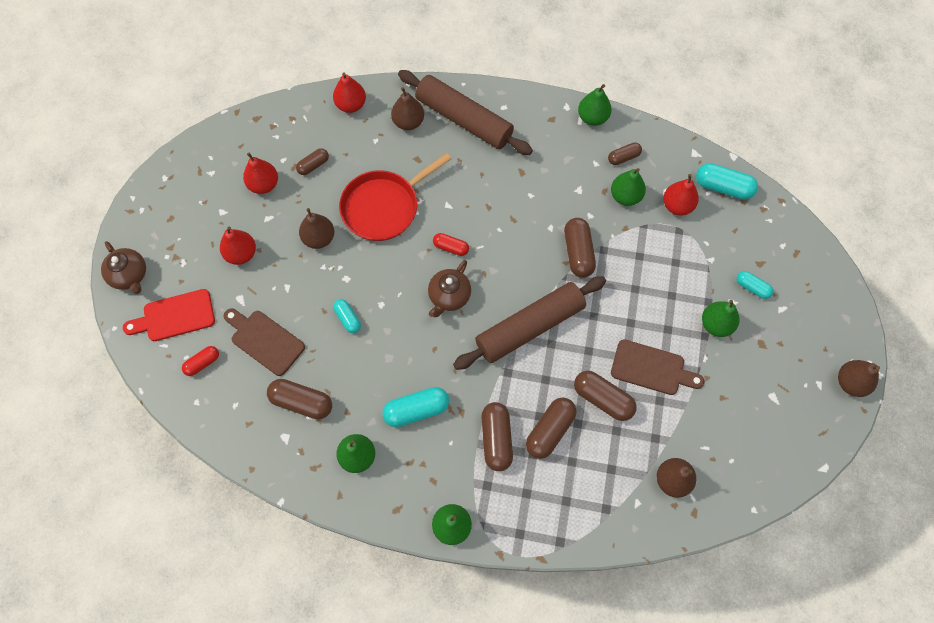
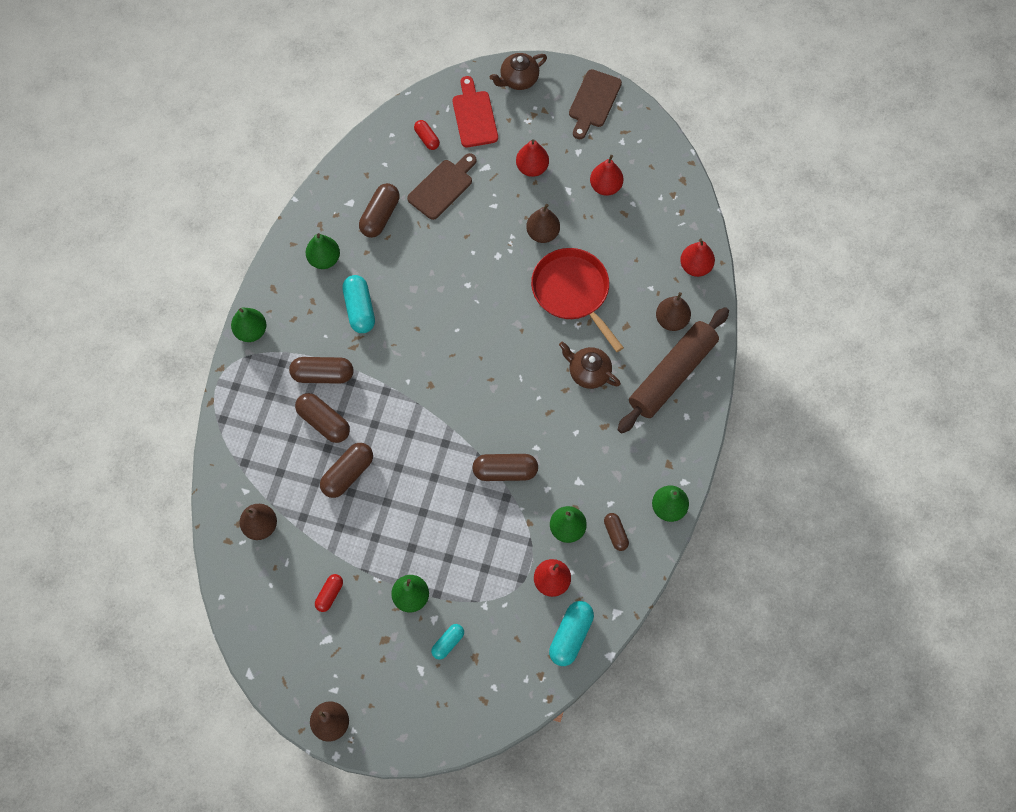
camera: 95 degrees right, 0 degrees up
brown capsule [296,148,329,175] -> none
turquoise capsule [333,299,361,333] -> none
brown teapot [428,260,471,317] -> brown teapot moved to [559,342,621,389]
red capsule [433,233,469,256] -> red capsule moved to [315,574,343,612]
brown rolling pin [453,276,606,370] -> none
brown cutting board [611,339,704,395] -> brown cutting board moved to [569,69,622,139]

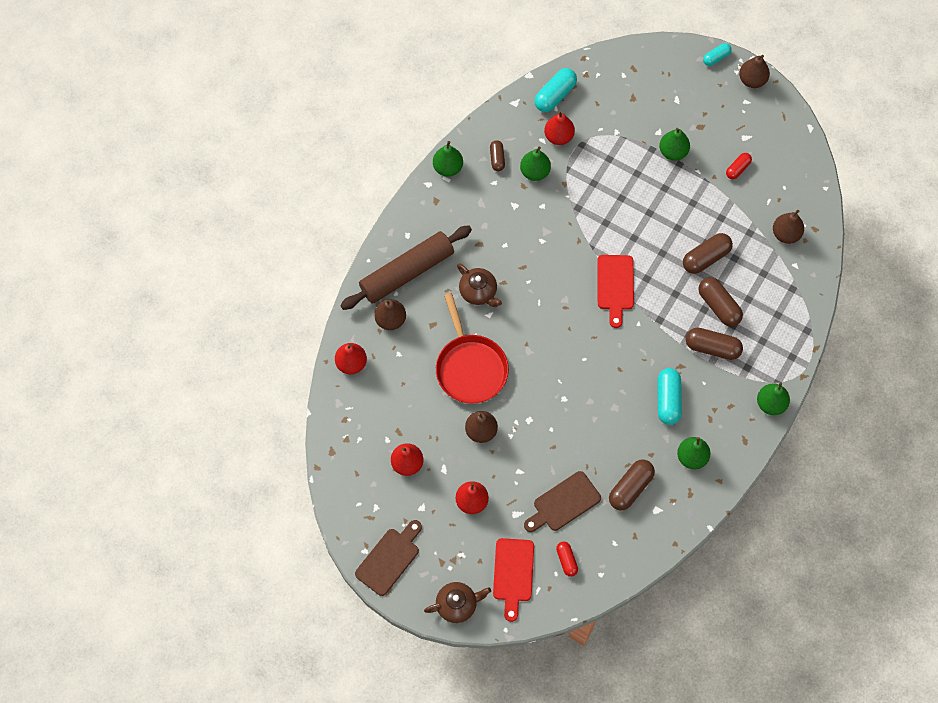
camera: 165 degrees left, 0 degrees up
turquoise capsule [431,624,464,660] -> turquoise capsule moved to [703,43,732,66]
brown capsule [472,454,538,481] -> none
none -> red cutting board [597,255,634,328]

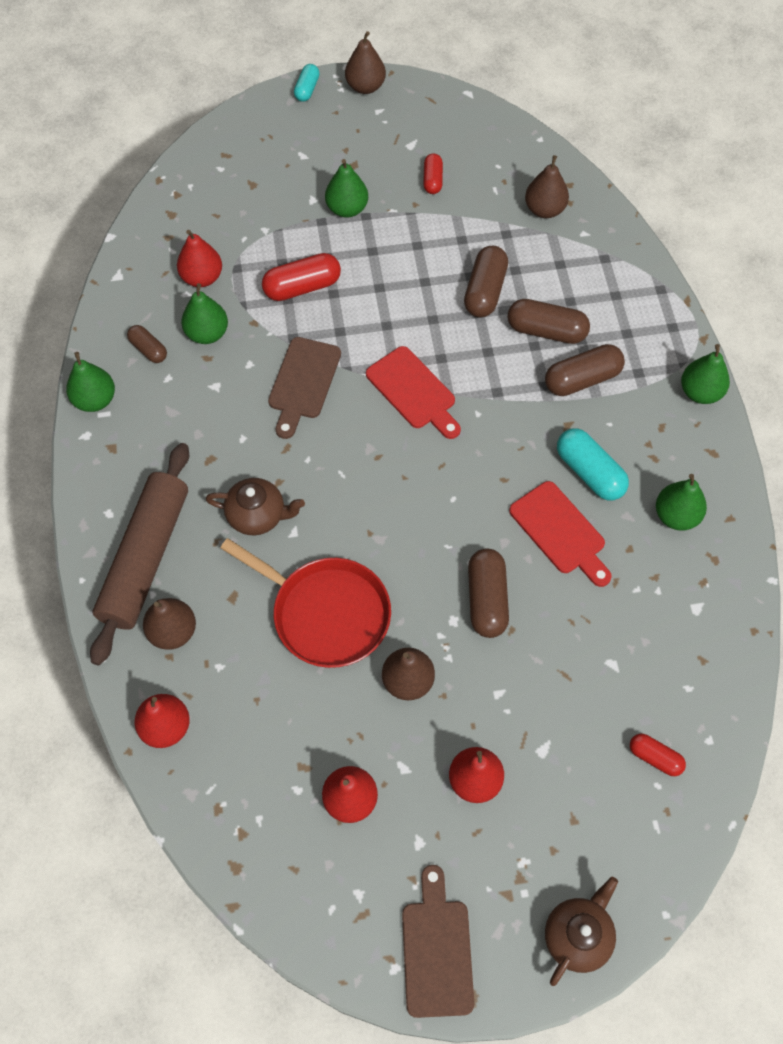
camera: 40 degrees left, 5 degrees down
red cutting board [493,538,534,622] -> red cutting board moved to [509,481,612,587]
brown cutting board [524,471,601,532] -> brown cutting board moved to [268,337,341,439]
turquoise capsule [534,68,577,112] -> none
brown capsule [609,460,655,510] -> brown capsule moved to [468,548,509,638]
none -> red capsule [262,253,341,301]

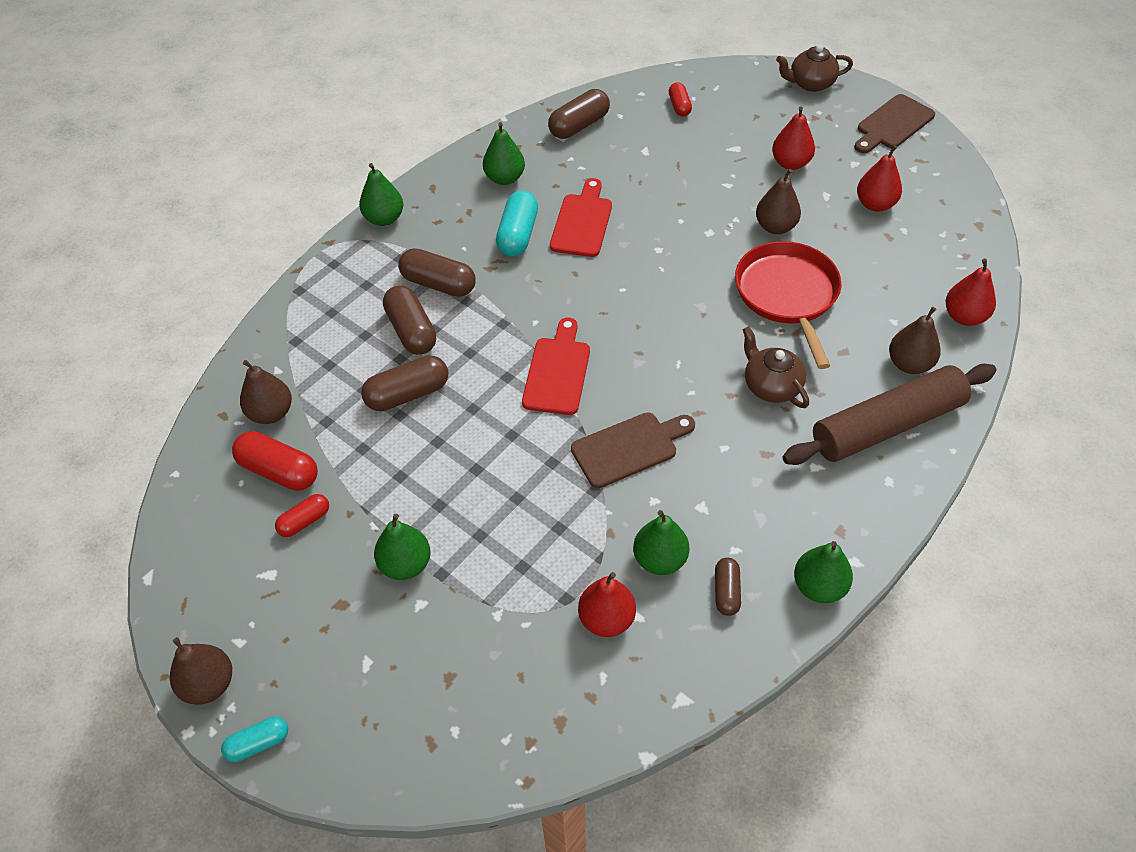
camera: 130 degrees left, 10 degrees down
red capsule [262,253,341,301] -> red capsule moved to [232,431,318,491]
brown capsule [468,548,509,638] -> brown capsule moved to [548,89,610,139]

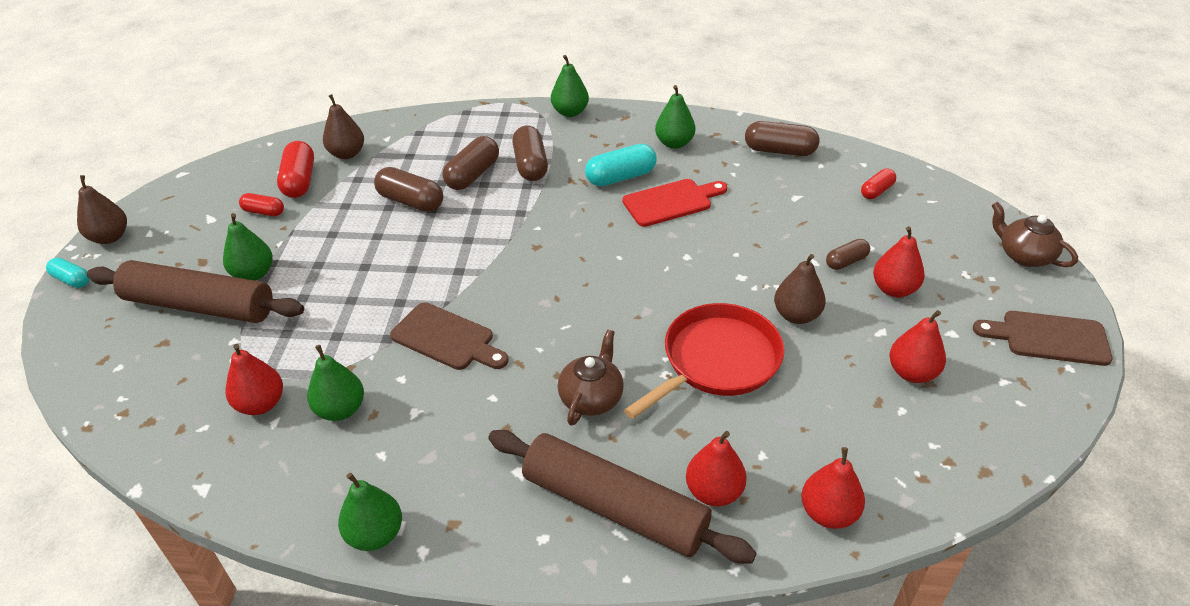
camera: 55 degrees right, 10 degrees down
red cutting board [522,317,590,415] -> none
brown capsule [715,558,741,616] -> brown capsule moved to [826,239,870,270]
brown pear [889,307,941,374] -> red pear [686,431,747,506]
none -> brown rolling pin [87,260,304,323]

